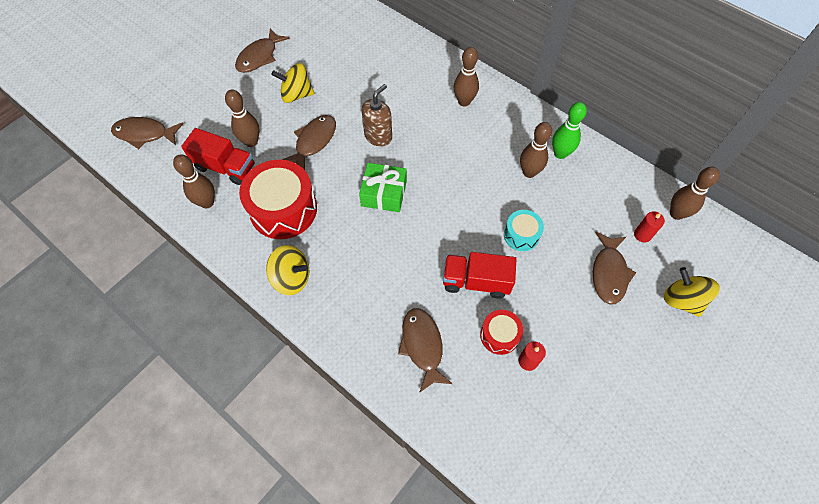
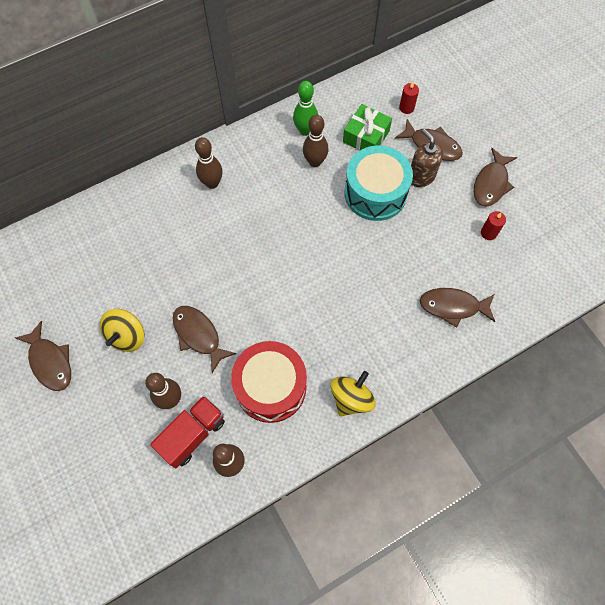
camera: 70 degrees left, 5 degrees up
brown fish [111,117,183,149] -> brown fish moved to [474,148,517,207]
green gift [359,163,407,212] -> green gift moved to [343,104,392,151]
brown soap dispenser [362,84,392,146] -> brown soap dispenser moved to [411,129,443,187]
red truck [443,252,517,299] -> none
red drum [480,310,523,355] -> none
turquoise drum [504,210,544,251] -> turquoise drum [344,146,413,221], size x1.92
yellow spinning top [664,267,720,317] -> none
brown bowling pin [670,167,720,220] -> none

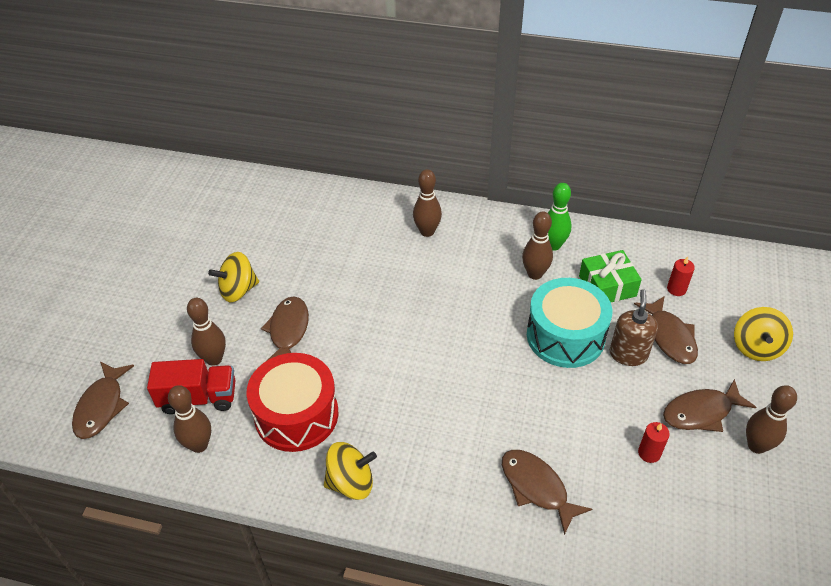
camera: 45 degrees right, 20 degrees down
brown fish [15,321,71,391] -> brown fish moved to [72,362,134,439]
none -> yellow spinning top [734,307,793,361]
none -> brown bowling pin [746,385,797,454]

